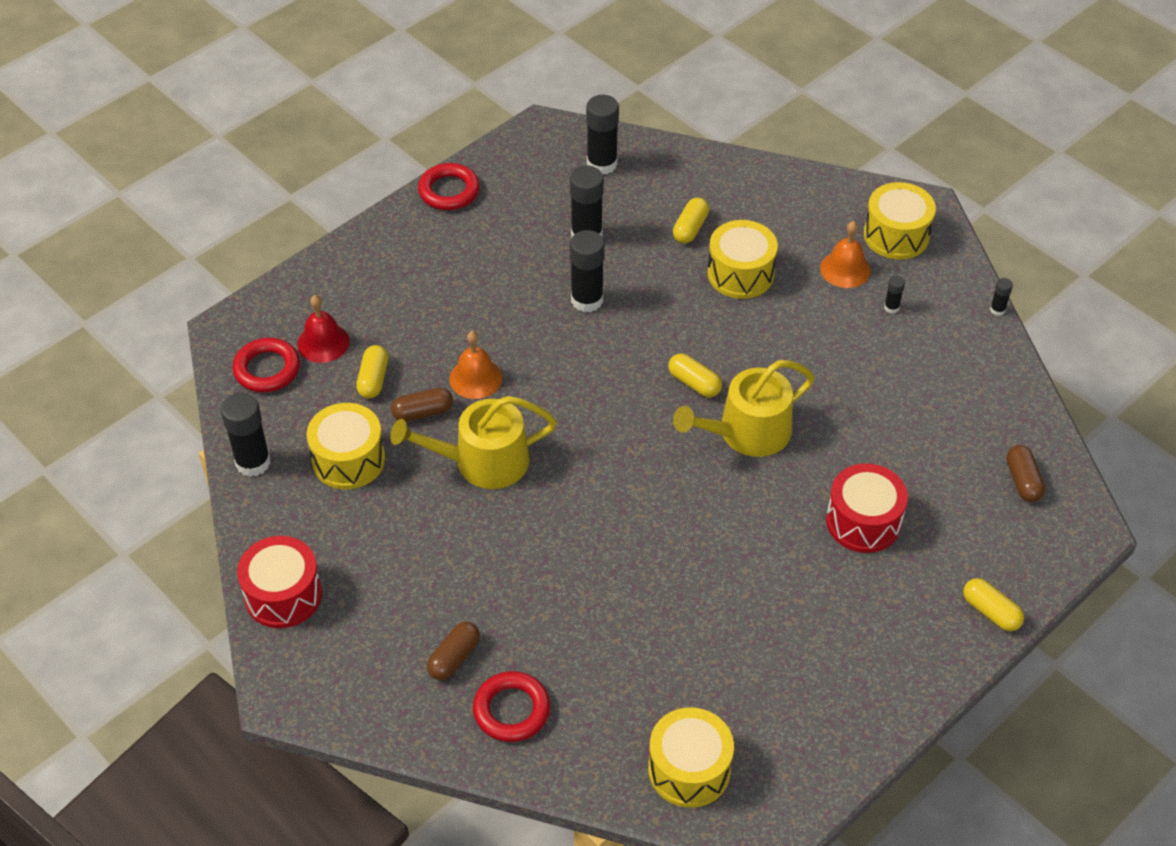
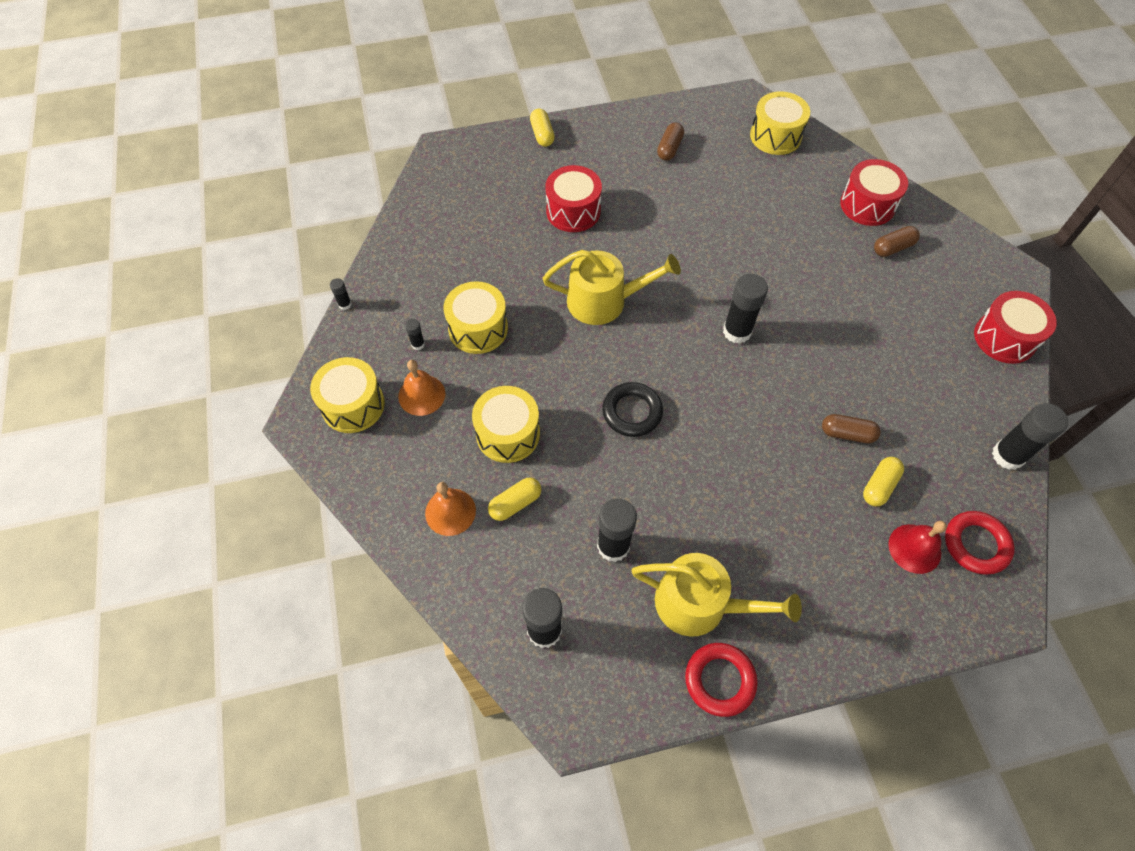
camera: 150 degrees left, 10 degrees up
yellow drum [307,403,385,489] -> yellow drum moved to [444,281,508,354]
yellow watering can [390,396,557,489] -> yellow watering can moved to [631,553,802,637]
orange bell [449,331,502,399] -> orange bell moved to [425,482,476,536]
red ring [473,671,550,742] -> red drum [840,159,908,226]
black glue stick [570,230,605,312] -> black glue stick moved to [723,274,768,344]
yellow capsule [668,353,722,397] -> none
brown capsule [1006,445,1045,502] -> brown capsule moved to [657,122,684,161]
none -> black ring [602,382,663,437]

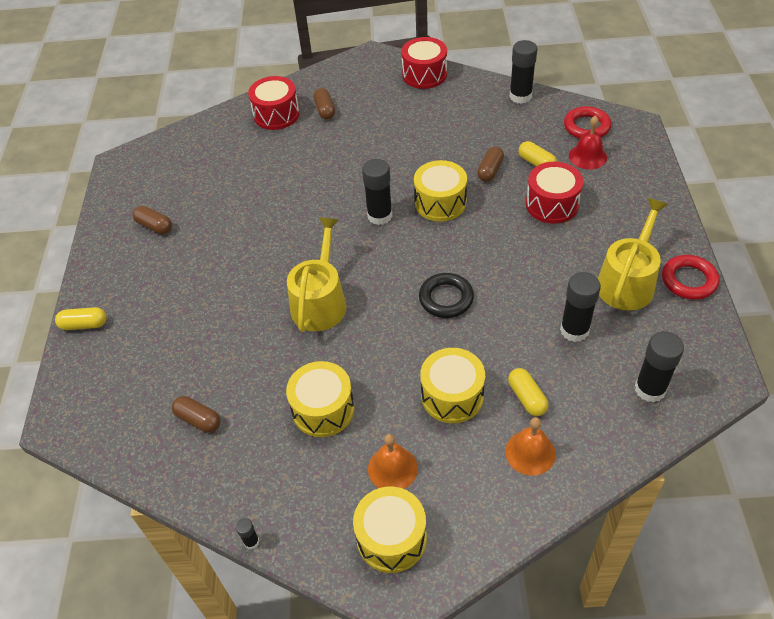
camera: 75 degrees left, 10 degrees down
black glue stick [405,319,425,350] -> none
red drum [546,165,602,232] -> red drum moved to [526,162,583,224]
yellow drum [750,91,810,155] -> yellow drum moved to [414,160,467,222]
none -> brown capsule [172,396,221,433]

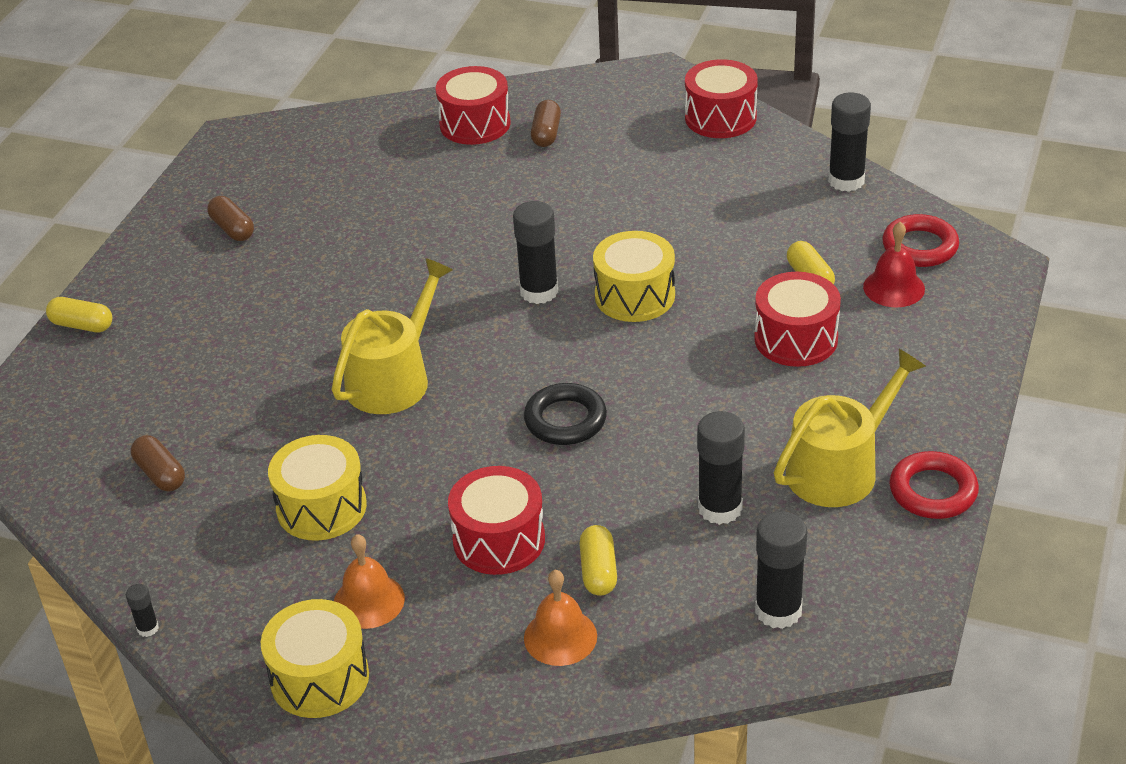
camera: 20 degrees right, 10 degrees down
yellow drum [420,348,485,423] -> red drum [448,466,545,575]
brown capsule [477,147,504,182] -> none

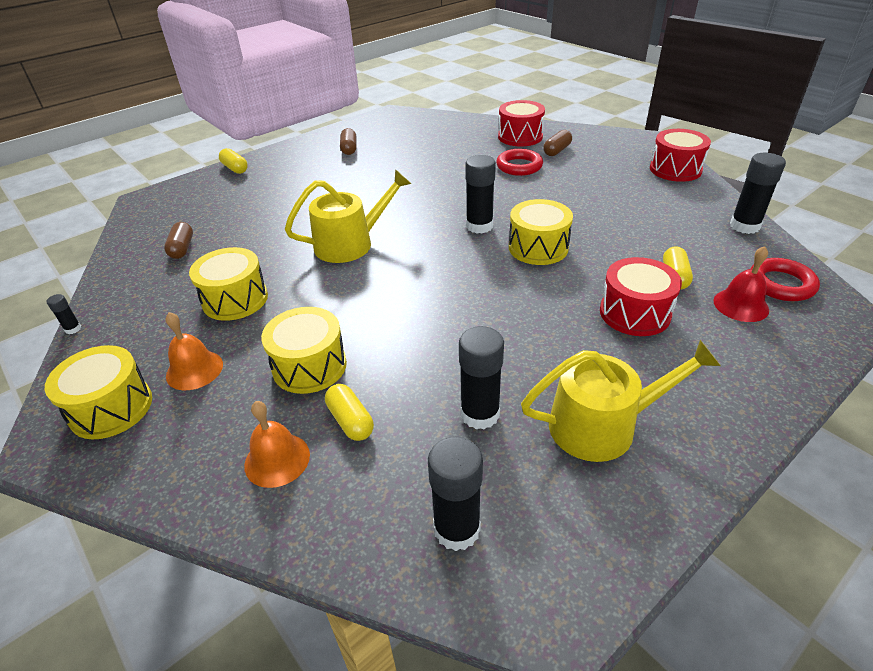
camera: 30 degrees right, 0 degrees up
red drum [448,466,545,575] -> yellow drum [261,307,347,394]
black ring [524,383,607,445] -> none
yellow capsule [579,525,617,596] -> yellow capsule turned 60 degrees counterclockwise [325,384,374,441]
red ring [889,451,979,519] -> red ring moved to [496,149,543,176]

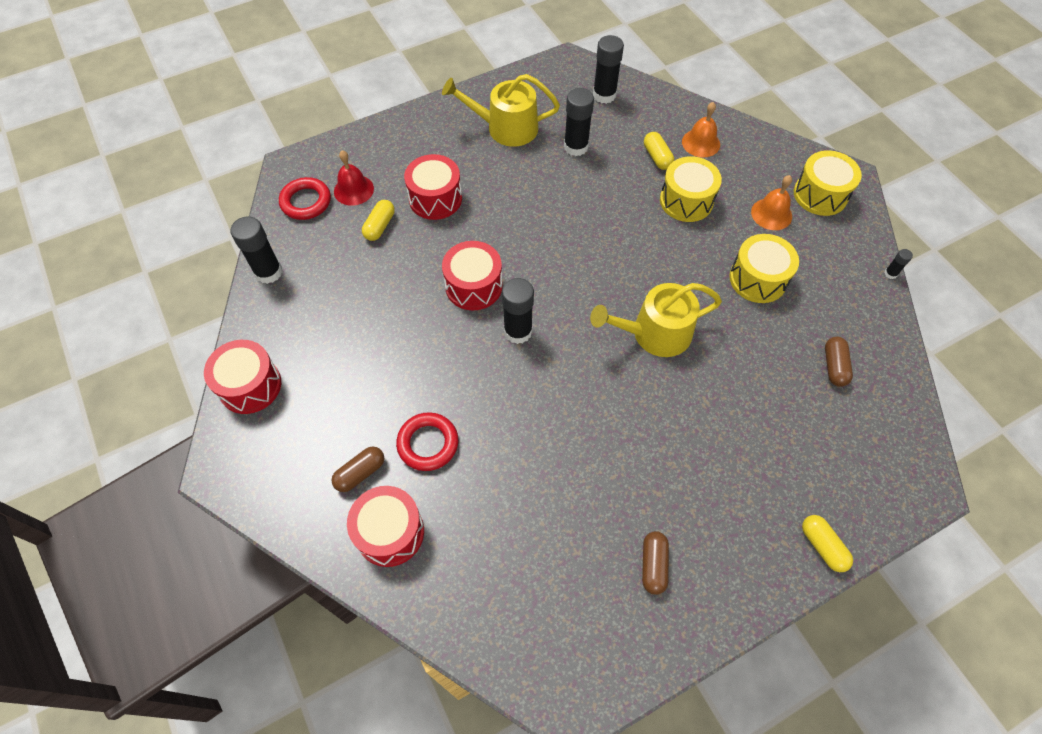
camera: 170 degrees left, 20 degrees up
yellow drum [509,199,573,265] -> red drum [442,241,503,310]

